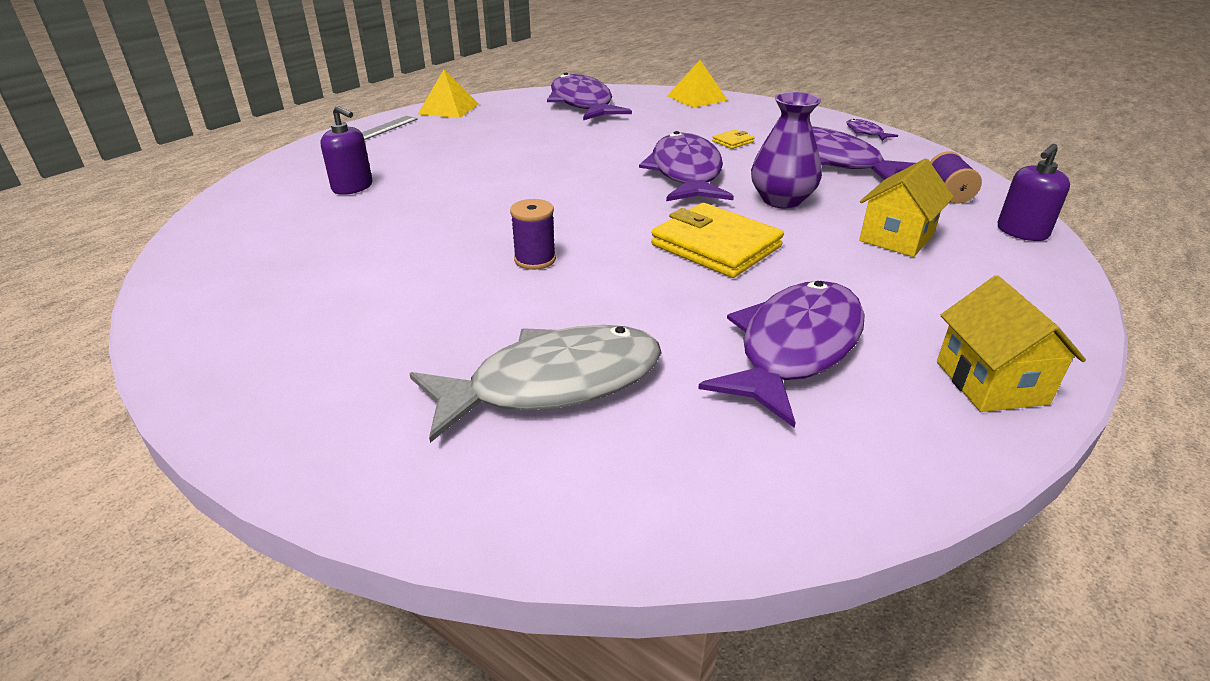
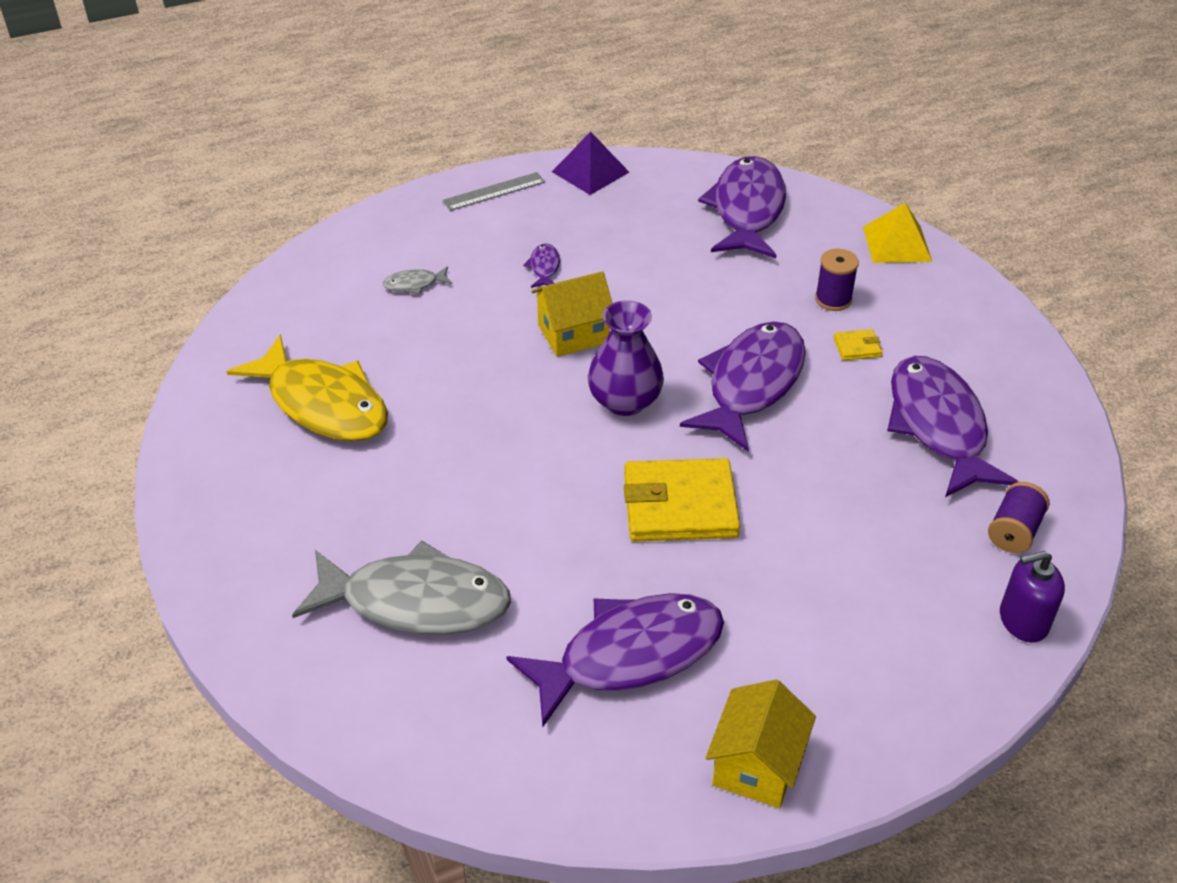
camera: 30 degrees right, 10 degrees up
purple soap dispenser [320,106,372,195] -> grey fish [383,266,452,294]
yellow pyramid [418,70,479,118] -> purple pyramid [552,131,629,195]
purple spool [510,199,556,270] -> purple spool moved to [815,249,859,311]
yellow wallet [651,203,784,278] -> yellow wallet turned 75 degrees counterclockwise [624,458,740,542]
purple vase [751,92,822,209] -> purple vase moved to [588,300,664,416]
purple fish [847,119,898,141] -> purple fish moved to [523,244,560,288]
yellow house [859,158,954,257] -> yellow house moved to [531,271,612,357]
none -> yellow fish [226,334,388,441]

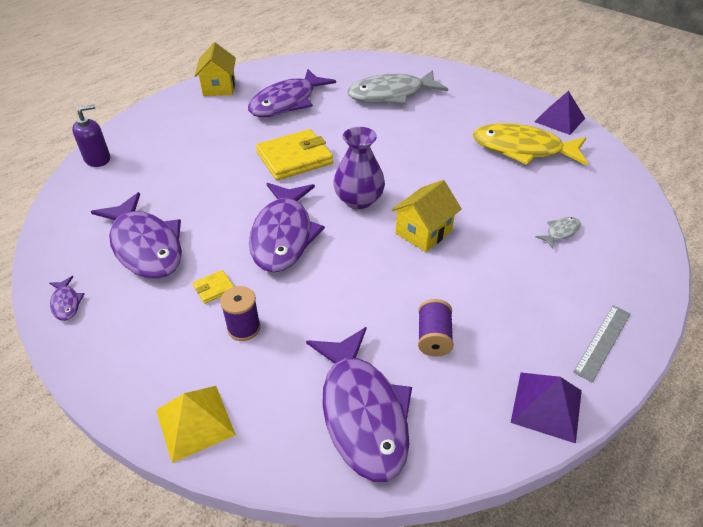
camera: 155 degrees right, 0 degrees up
purple fish [523,244,560,288] -> purple fish moved to [49,276,84,321]
purple spool [988,482,1050,553] -> purple spool moved to [418,299,454,356]
none -> purple pyramid [534,91,585,135]

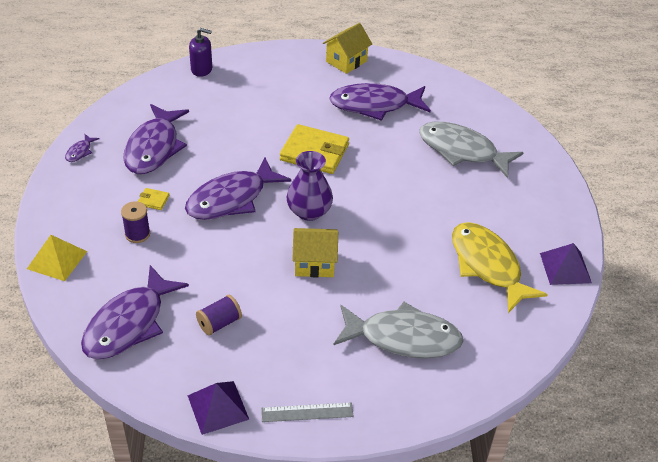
camera: 45 degrees right, 0 degrees up
grey fish [536,217,581,249] -> grey fish [334,302,464,358], size x2.47

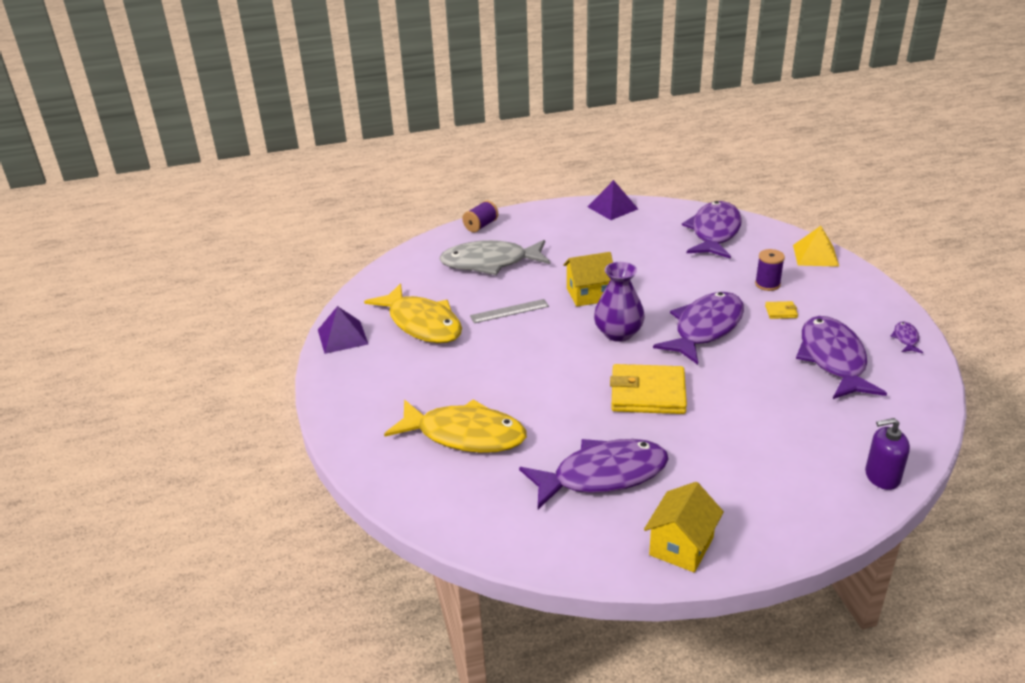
camera: 170 degrees right, 10 degrees down
purple spool [196,295,242,336] -> purple spool moved to [462,200,498,232]
grey ruler [261,403,354,422] -> grey ruler moved to [470,299,549,323]
grey fish [419,122,524,178] -> yellow fish [384,399,527,453]

